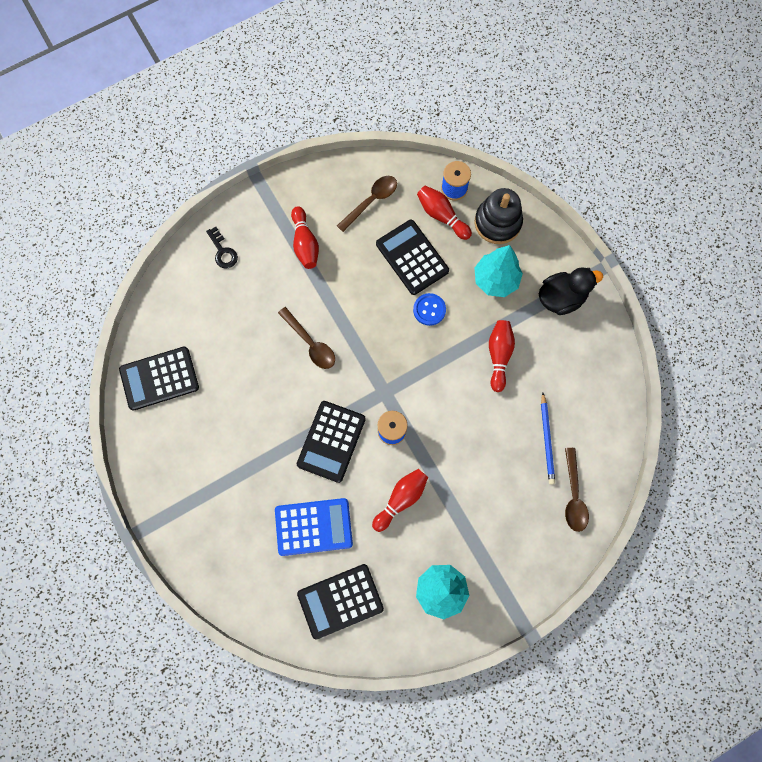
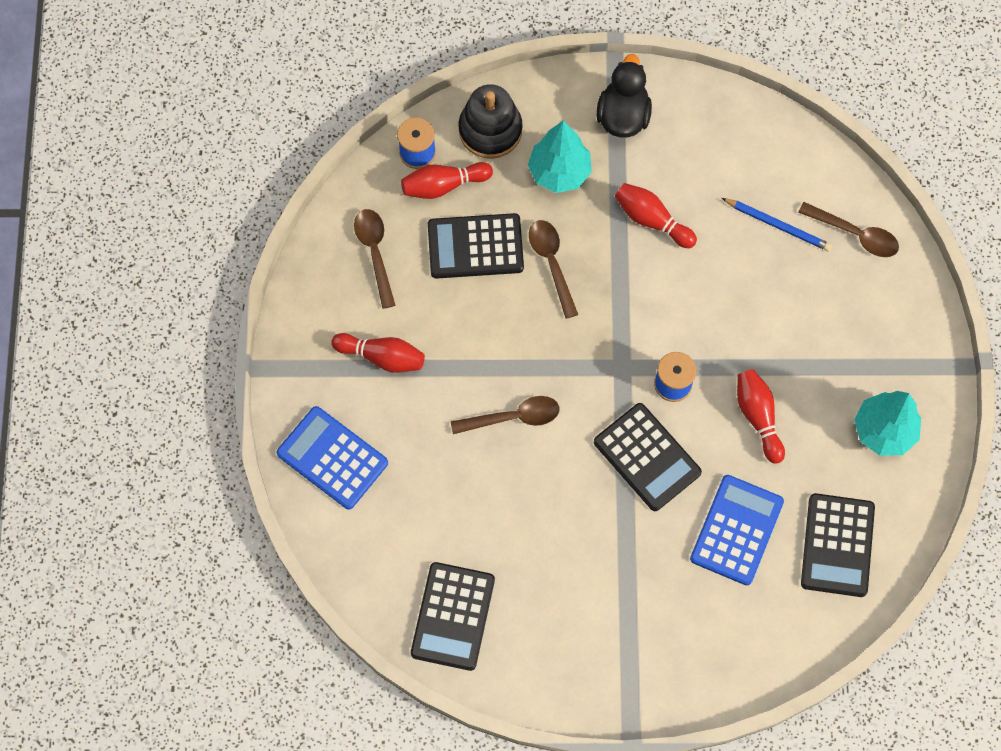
camera: 60 degrees left, 5 degrees down
black key [206,227,238,268] -> blue calculator [277,406,388,510]
blue button [413,293,446,326] -> brown spoon [529,220,578,319]

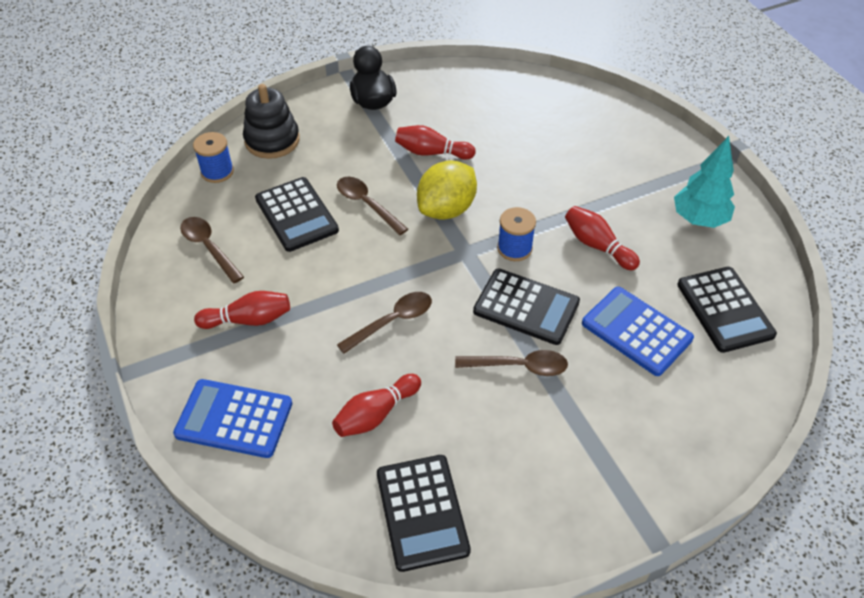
camera: 25 degrees left, 20 degrees down
red bowling pin [401,162,493,199] -> red bowling pin moved to [332,374,421,437]
black calculator [428,213,524,279] -> black calculator turned 90 degrees counterclockwise [255,177,339,252]
turquoise tree [528,120,592,193] -> none
blue calculator [690,475,784,585] -> blue calculator turned 45 degrees counterclockwise [582,287,694,376]
blue pencil [722,198,832,251] -> none
brown spoon [798,202,899,257] -> brown spoon moved to [455,350,568,376]
none -> yellow lemon [417,160,477,220]

